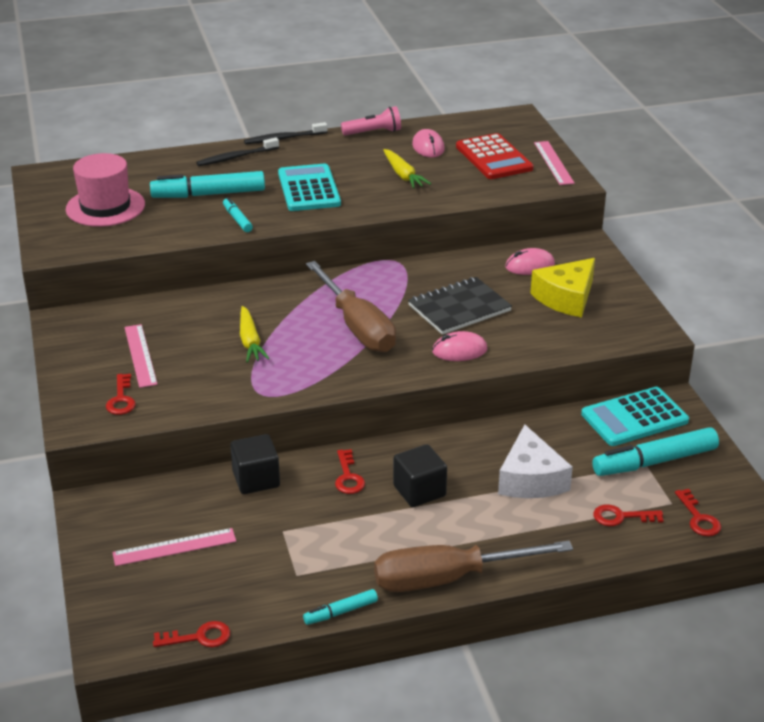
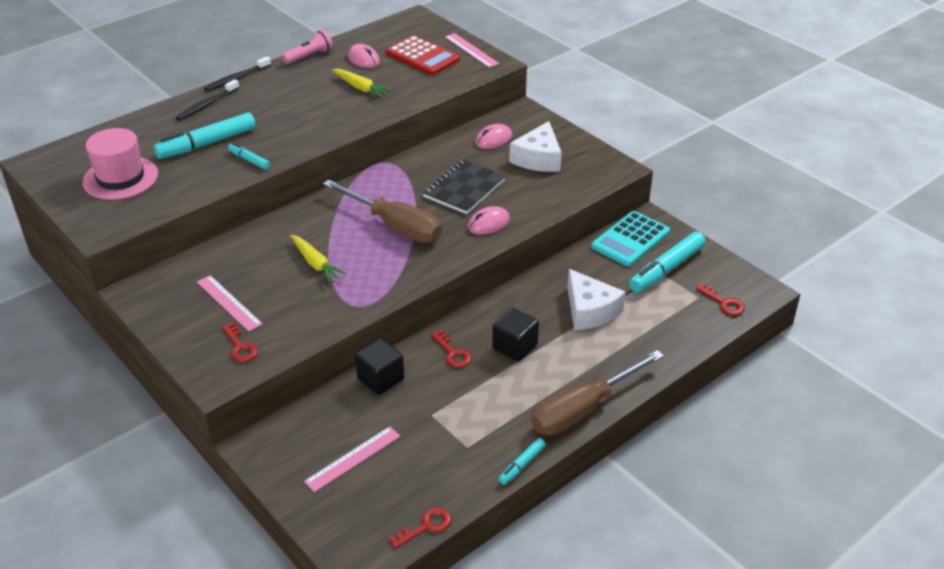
camera: 25 degrees left, 5 degrees up
turquoise calculator [278,164,341,211] -> none
yellow cheese [530,258,595,318] -> white cheese [509,121,562,172]
red key [593,504,663,526] -> none

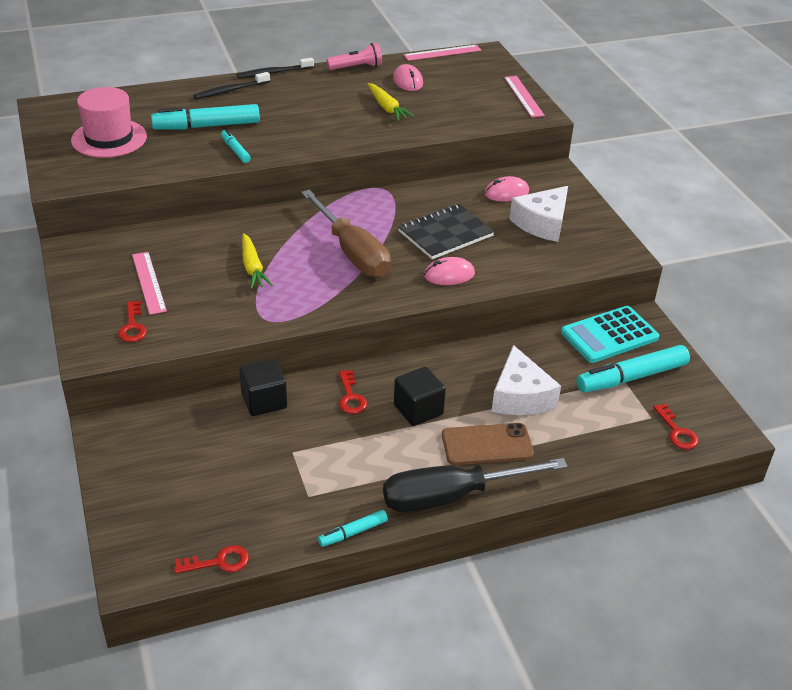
camera: 20 degrees right, 0 degrees up
pink ruler [304,426,401,492] -> pink ruler moved to [404,45,482,61]
red calculator [385,35,460,75] -> none
brown screwdriver [531,350,664,435] -> black screwdriver [383,458,568,512]
none -> brown phone [442,423,534,465]

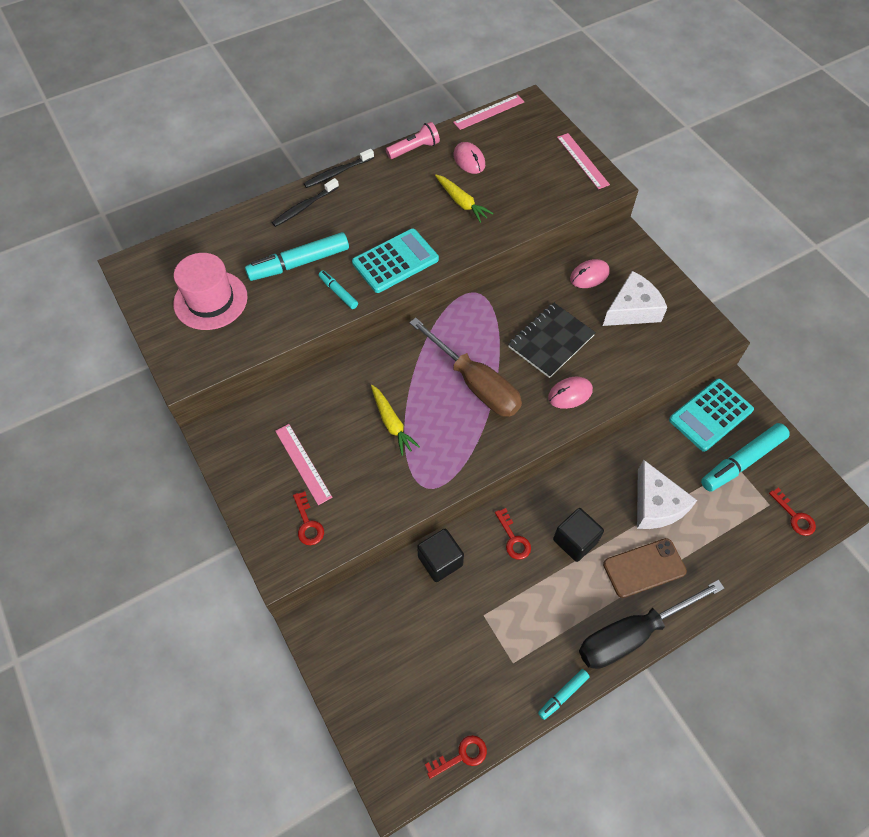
camera: 10 degrees left, 20 degrees up
white cheese [509,186,568,242] -> white cheese turned 150 degrees counterclockwise [603,271,667,326]
none -> turquoise calculator [352,229,439,293]

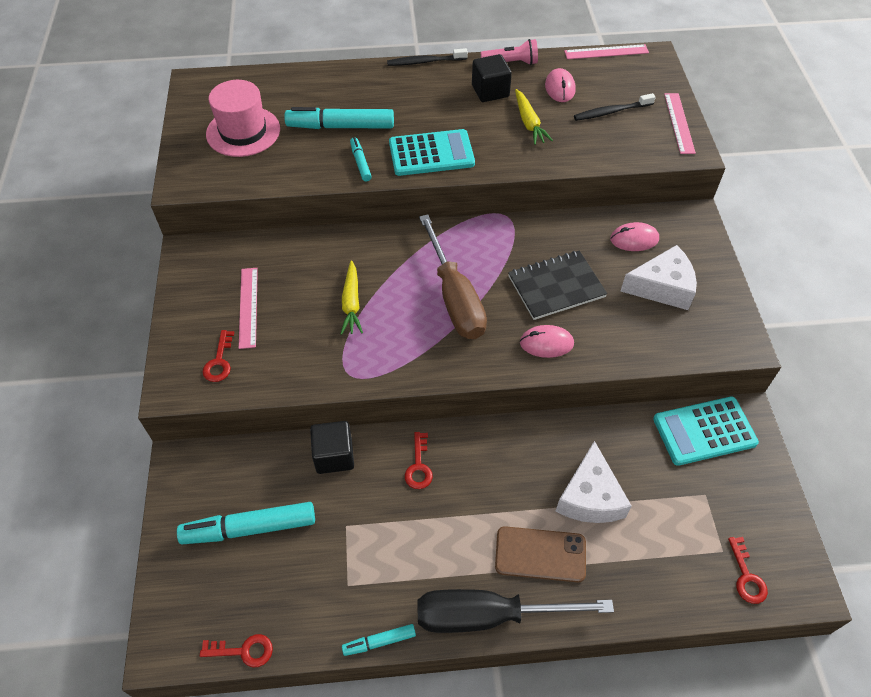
camera: 25 degrees right, 5 degrees down
black toothbrush [272,178,339,227] -> black toothbrush moved to [574,93,656,121]
black cube [553,508,604,562] -> black cube moved to [472,54,512,102]
turquoise marker [701,423,790,492] -> turquoise marker moved to [177,502,315,544]

